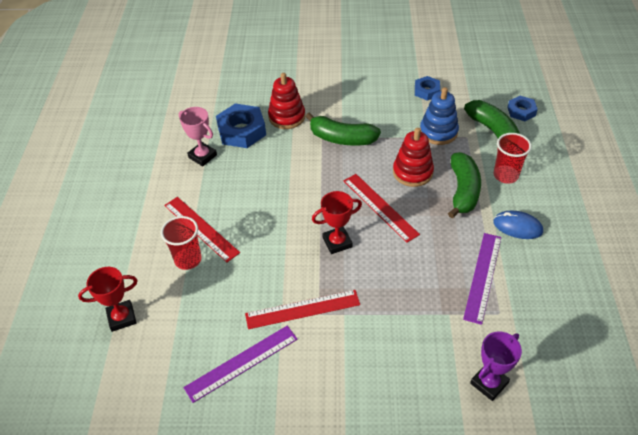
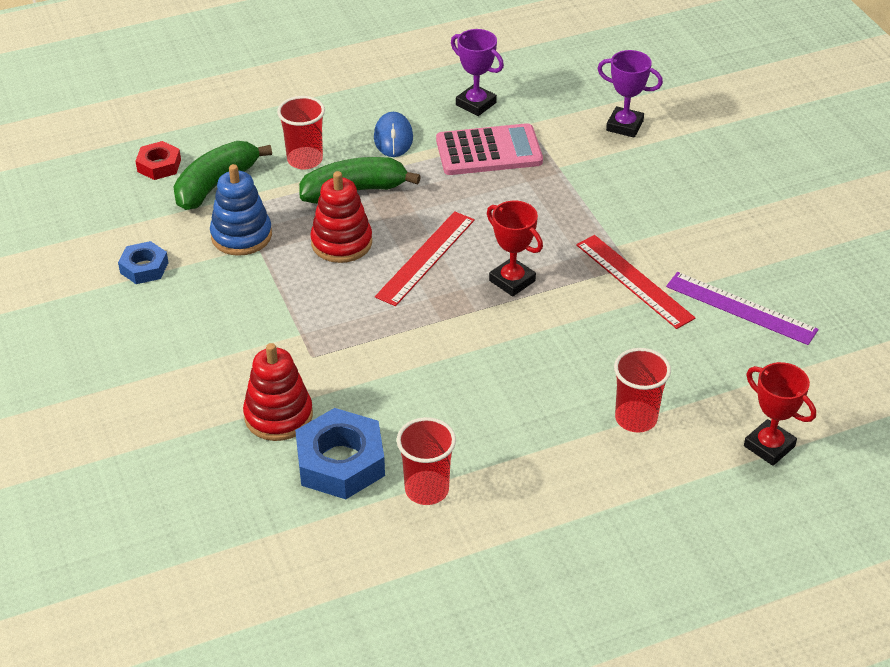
camera: 115 degrees left, 5 degrees down
red ruler [164,197,240,262] -> none
pink trophy [179,107,217,166] -> red cup [397,417,456,505]
green banana [305,113,381,146] -> none
purple ruler [463,233,501,325] -> pink calculator [436,123,543,175]
blue nut [507,96,538,121] -> red nut [136,141,181,180]
none -> purple trophy [451,29,504,116]

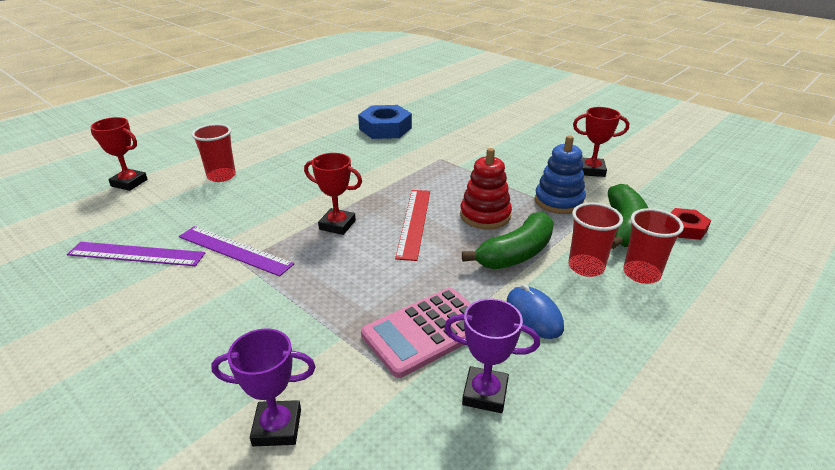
camera: 155 degrees right, 10 degrees down
blue nut [118,241,169,284] -> red trophy [573,107,629,177]
red stacking toy [243,343,313,441] -> none
red cup [397,417,456,505] -> red cup moved to [623,208,684,284]
red ruler [576,235,695,329] -> purple ruler [179,226,294,277]

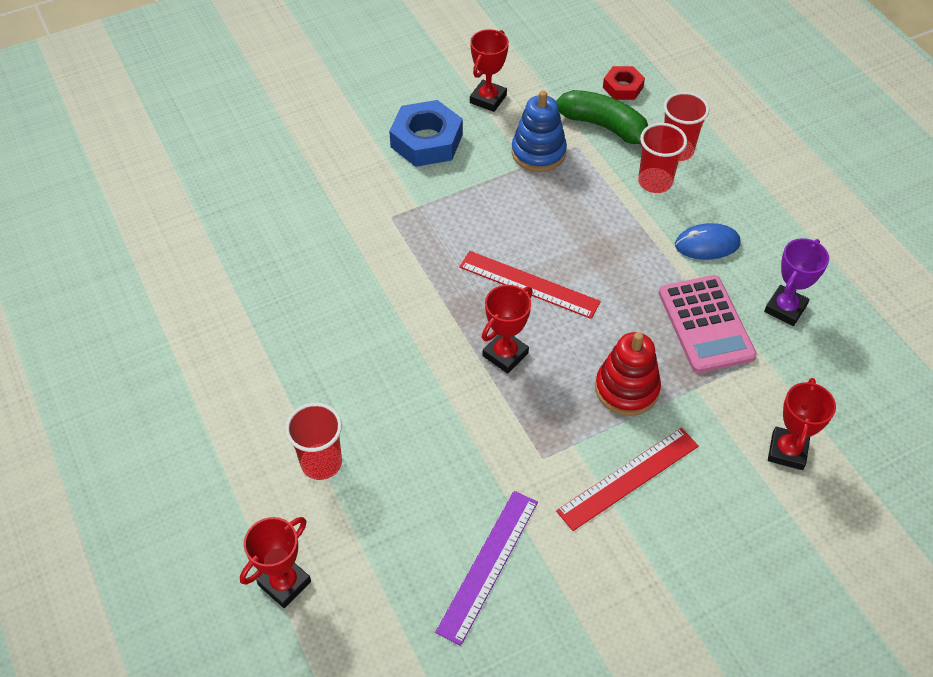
camera: 70 degrees left, 20 degrees up
purple ruler [179,226,294,277] -> none
purple trophy [211,328,316,446] -> red trophy [768,378,836,470]
blue nut [358,105,412,139] -> blue nut moved to [389,100,463,167]
red stacking toy [460,148,512,229] -> red stacking toy moved to [595,332,661,416]
green banana [462,212,554,269] -> none
none -> red ruler [556,428,699,531]

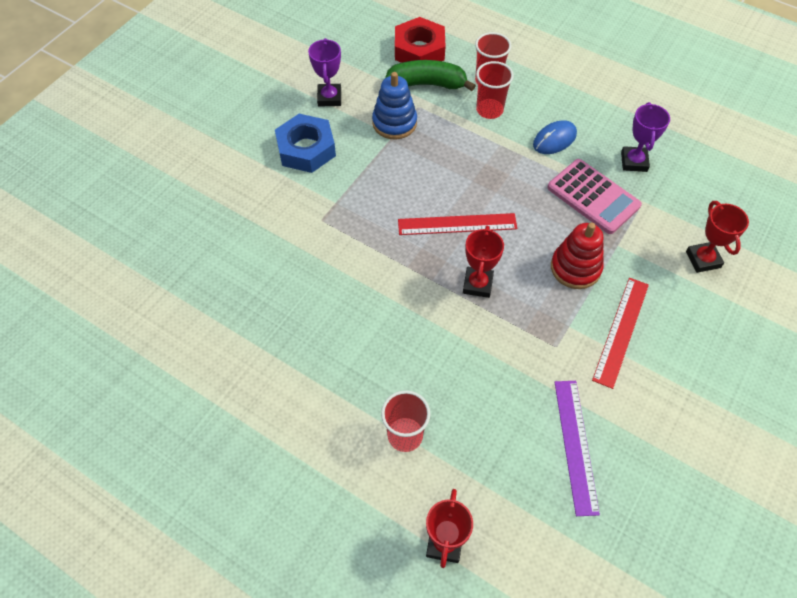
camera: 30 degrees left, 5 degrees up
red trophy [470,29,509,112] -> purple trophy [308,38,341,107]
red nut [603,66,645,100] -> red nut [395,17,446,63], size x1.74

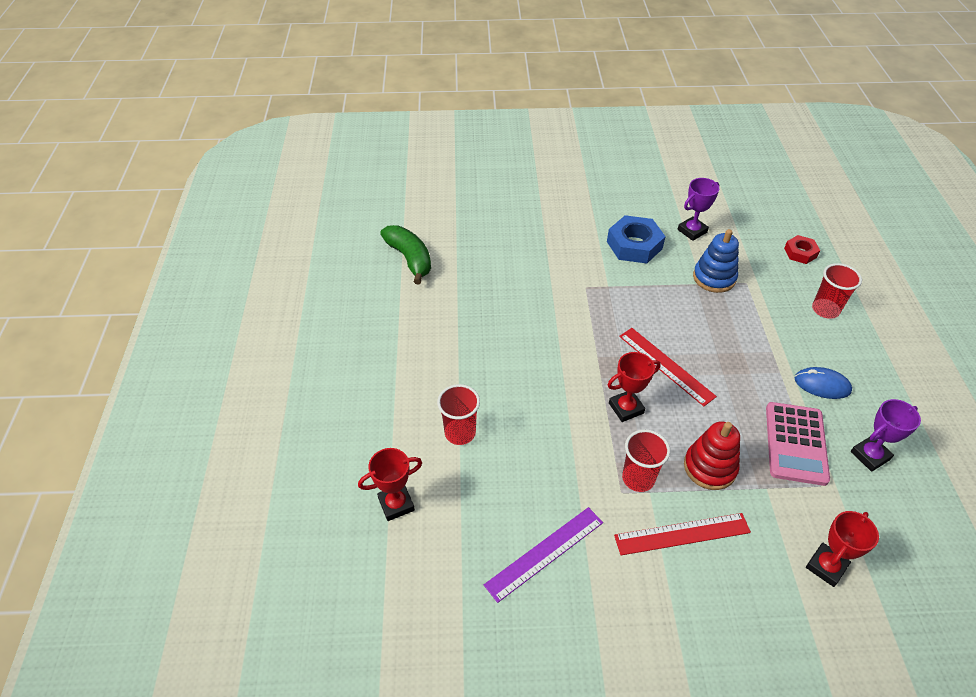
camera: 55 degrees right, 10 degrees down
green banana [385,60,476,91] -> green banana moved to [380,225,431,285]
red nut [395,17,446,63] -> red nut [784,235,820,264], size x0.57
red cup [476,61,514,119] -> red cup moved to [622,429,670,492]

